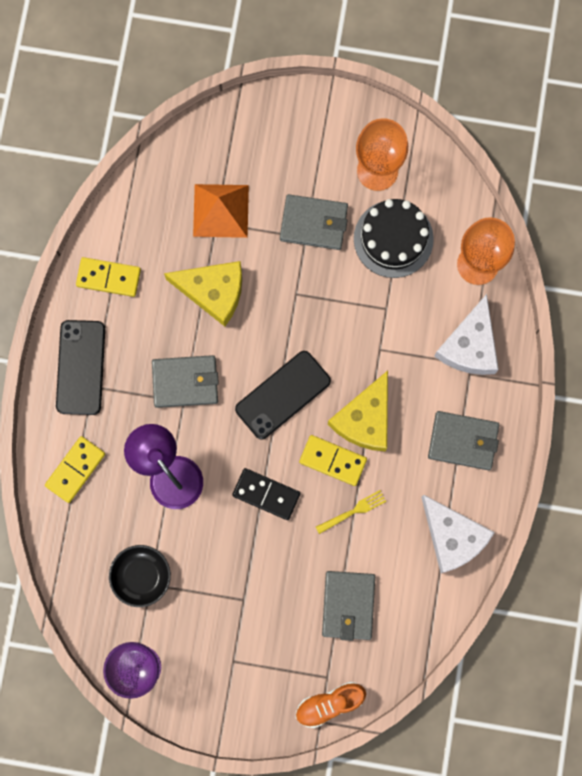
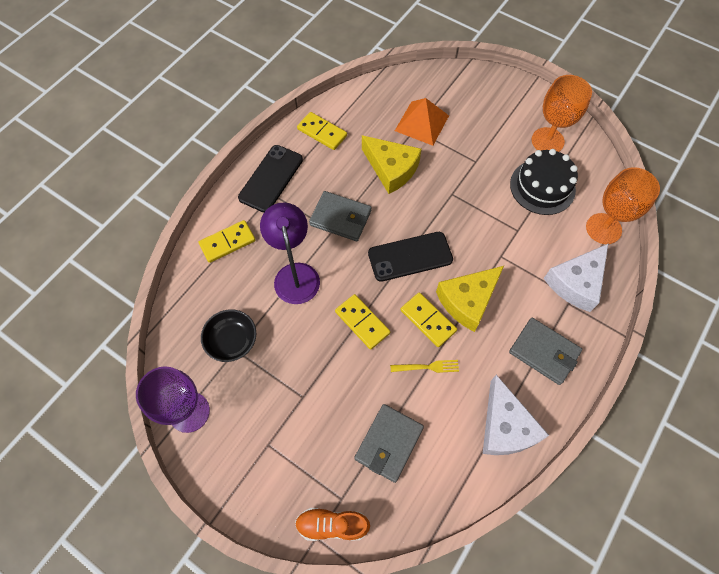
camera: 25 degrees right, 15 degrees down
black domino [232,468,300,520] -> yellow domino [335,294,390,350]
grey wallet [280,194,348,250] -> none

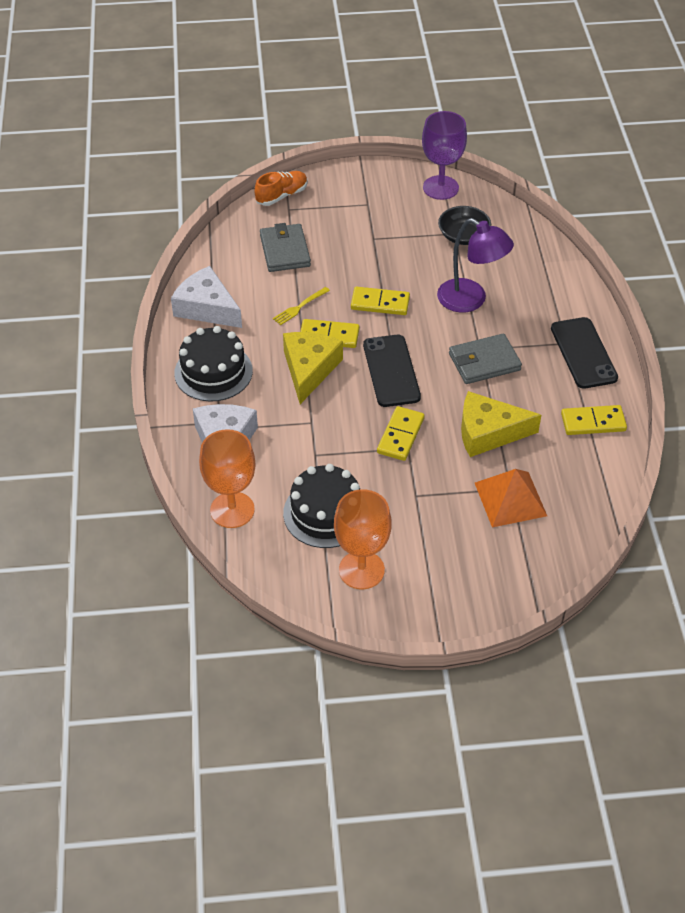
camera: 140 degrees right, 15 degrees down
yellow domino [198,220,255,263] -> yellow domino moved to [377,406,425,461]
black phone [368,232,453,282] -> black phone turned 45 degrees counterclockwise [363,335,421,407]
grey wallet [509,318,582,385] -> black cake [174,326,253,402]

